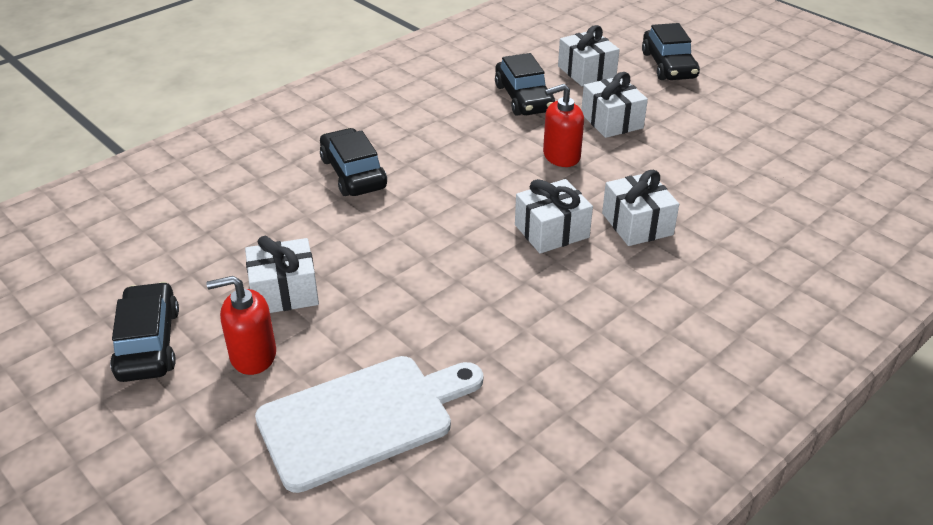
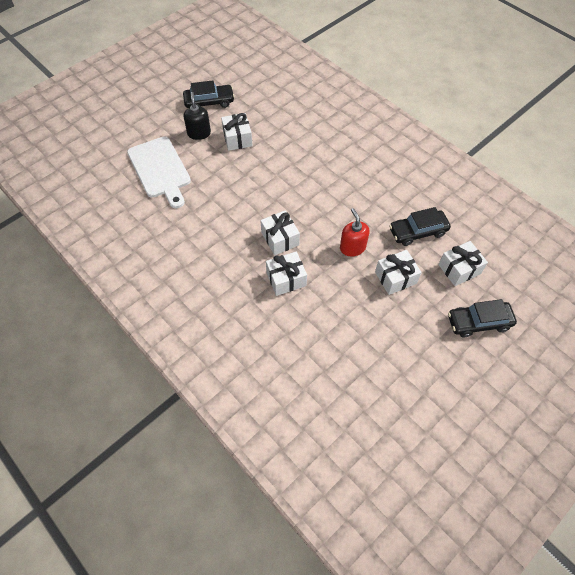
camera: 90 degrees right, 20 degrees up
red soap dispenser [206,276,276,375] -> black soap dispenser [184,92,211,140]
black car [320,128,387,196] -> none

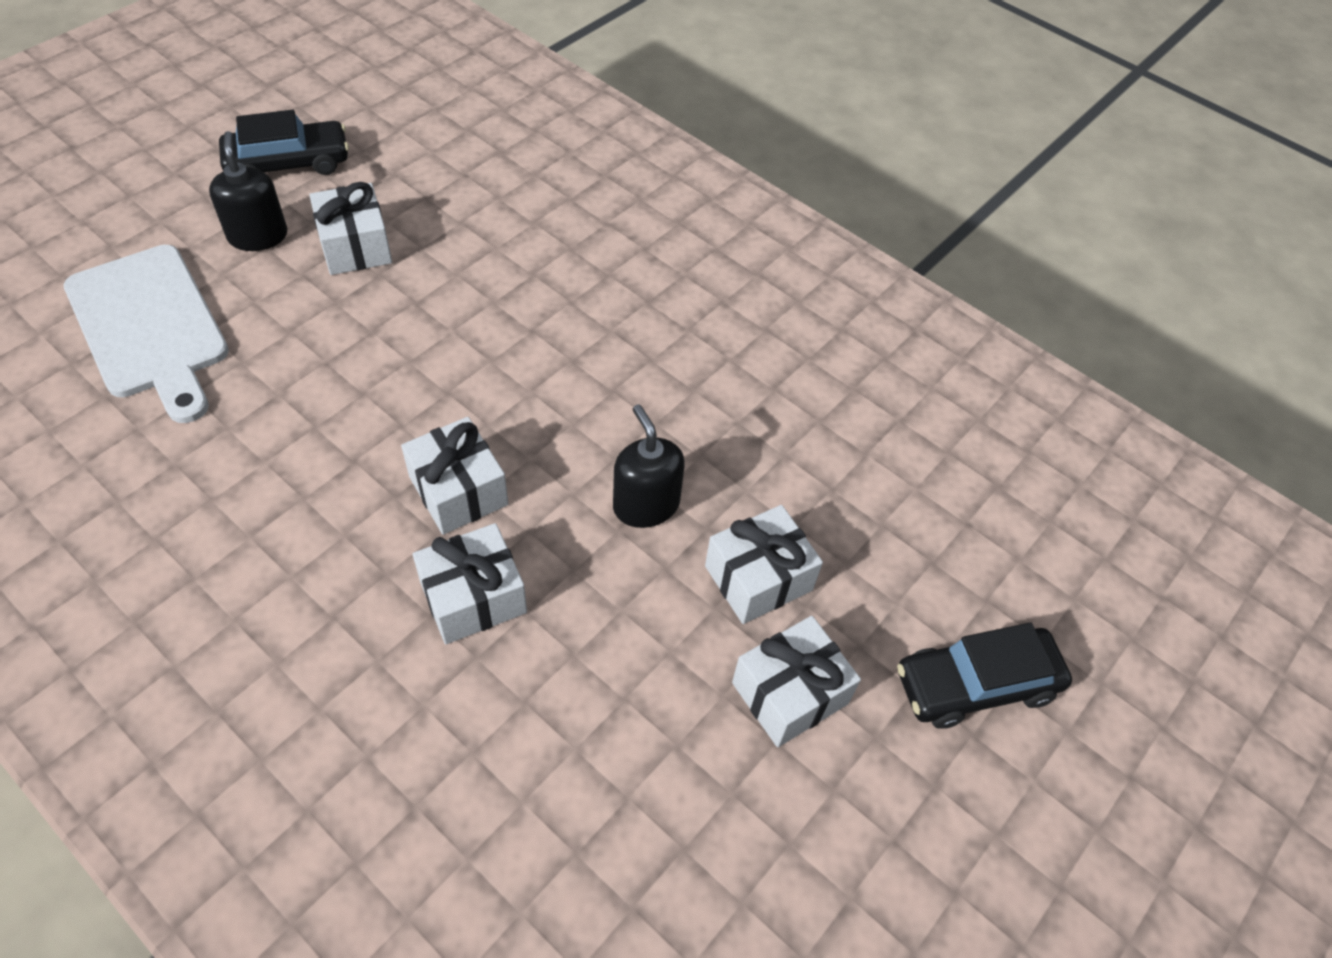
camera: 10 degrees left, 5 degrees down
red soap dispenser [340,208,369,257] -> black soap dispenser [613,404,685,528]
black car [389,207,451,246] -> none
white gift [438,241,488,286] -> white gift moved to [732,616,861,747]

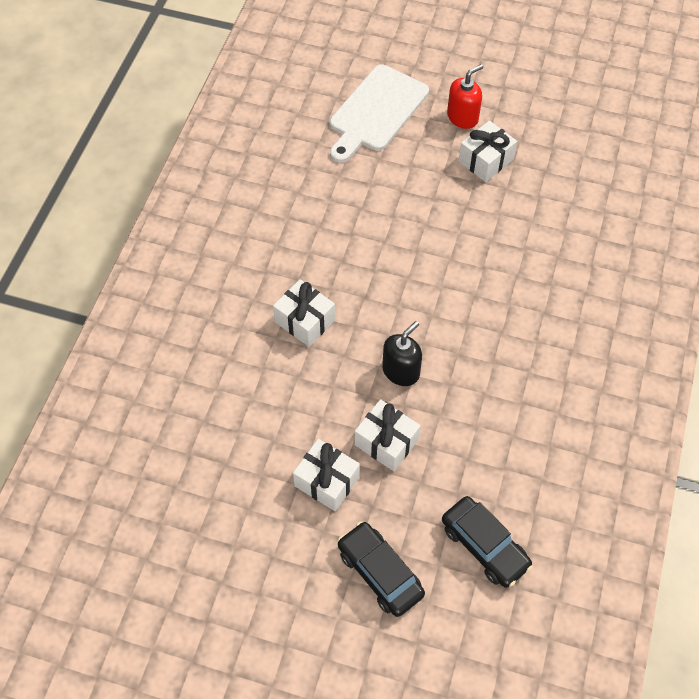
camera: 70 degrees right, 5 degrees up
black soap dispenser [209,131,288,251] -> red soap dispenser [447,64,483,129]
black car [219,110,349,175] -> black car moved to [442,496,533,588]
white gift [401,417,508,535] -> none

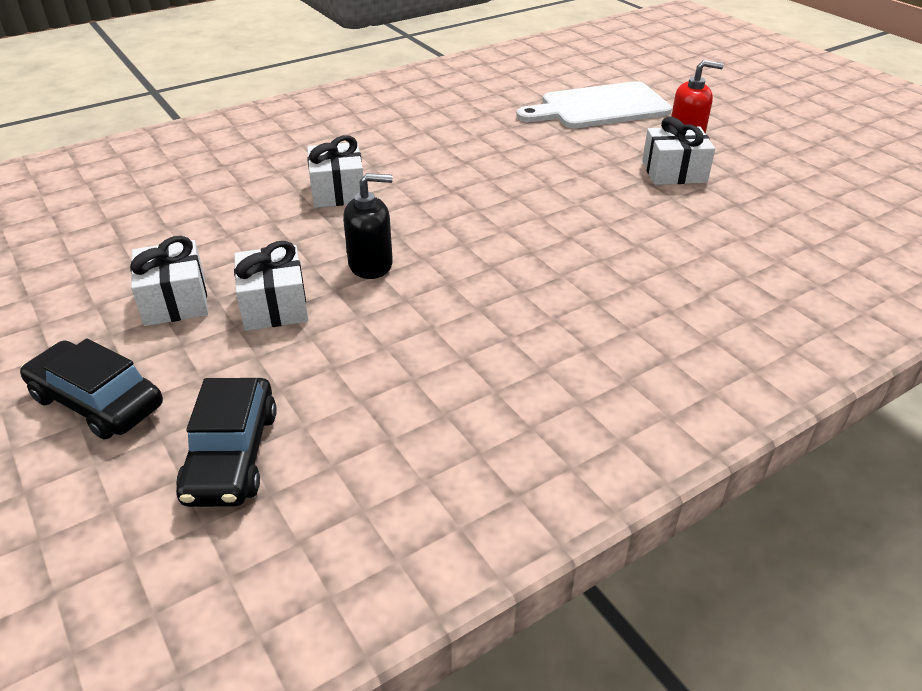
camera: 40 degrees right, 20 degrees down
black car [338,521,425,617] -> black car turned 60 degrees counterclockwise [20,338,163,440]

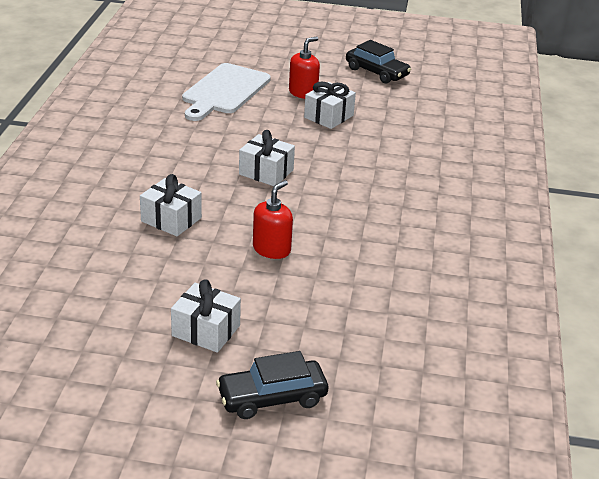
camera: 50 degrees left, 5 degrees down
black car [176,378,277,507] -> black car moved to [346,40,411,84]
white gift [234,241,308,331] -> white gift moved to [239,130,295,186]
black soap dispenser [343,173,393,279] -> red soap dispenser [253,180,293,259]

